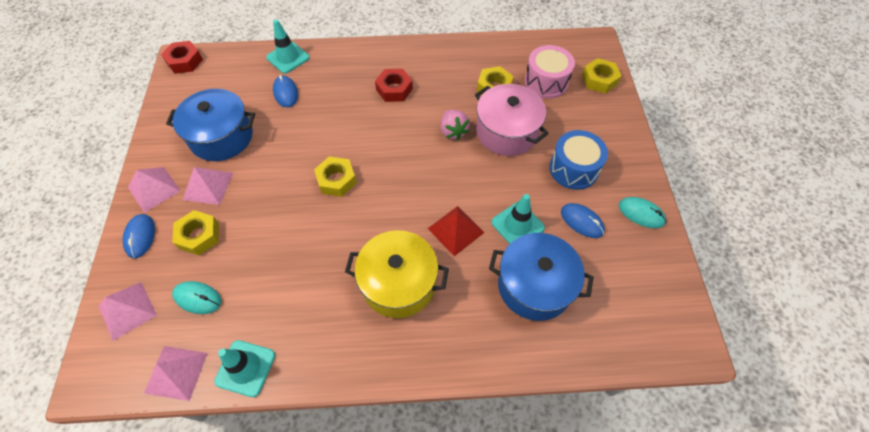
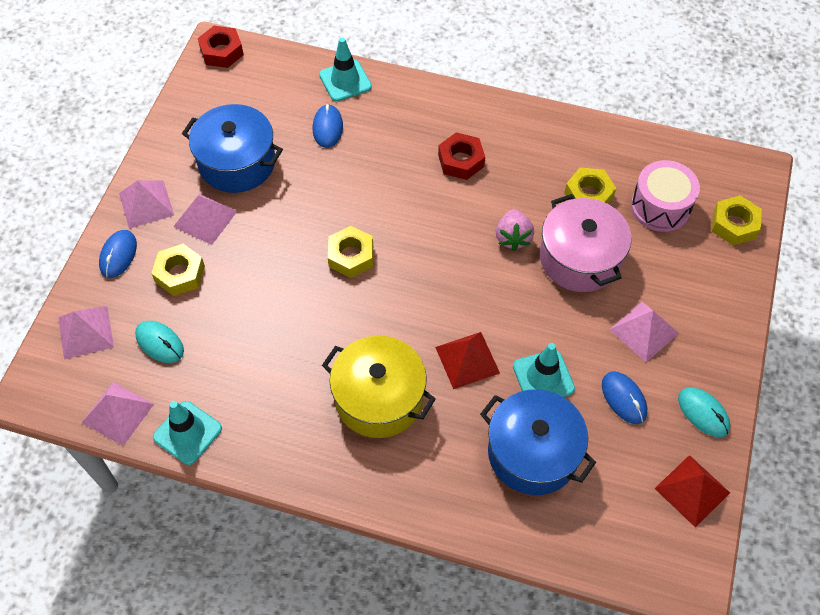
camera: 20 degrees right, 0 degrees up
blue drum [549,130,608,190] -> pink pyramid [609,302,679,362]
none -> red pyramid [654,455,730,528]

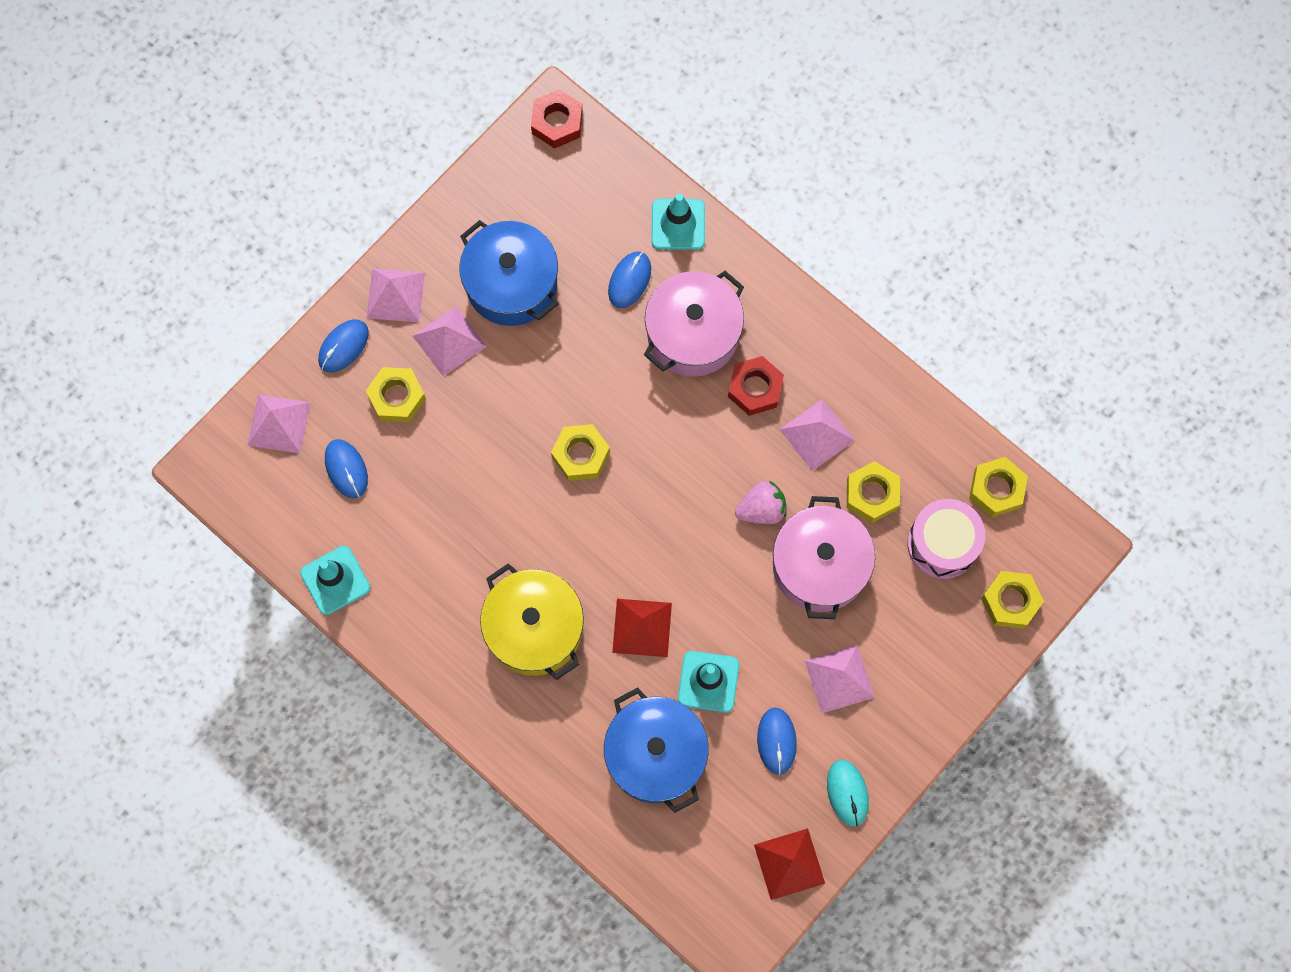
camera: 25 degrees right, 15 degrees up
pink pyramid [82,382,154,446] -> pink pyramid moved to [780,399,855,471]
turquoise mouse [135,321,184,363] -> blue mouse [325,439,368,498]
pink strawberry [496,209,534,251] -> pink strawberry turned 135 degrees counterclockwise [735,480,787,524]
none -> pink pot [644,271,744,377]
none -> yellow nut [969,457,1028,517]

